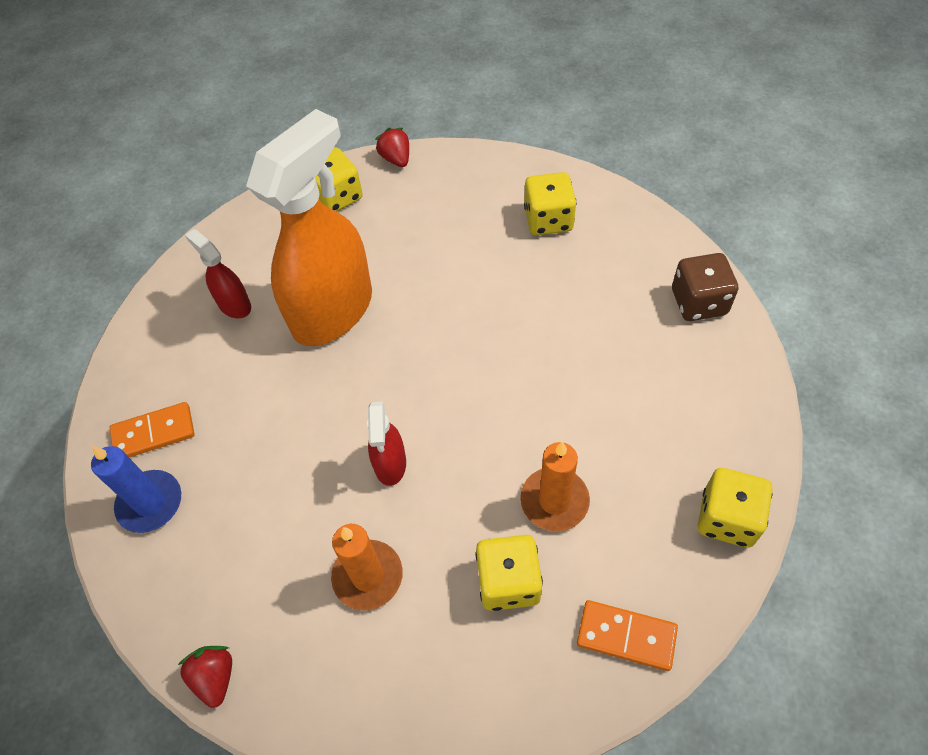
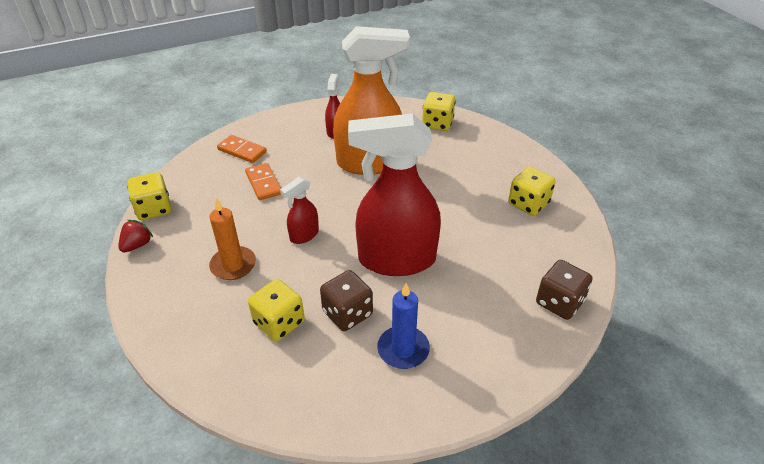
camera: 45 degrees right, 15 degrees down
blue candle [91,446,181,533] -> blue candle moved to [377,283,430,369]
red strawberry [375,128,409,167] -> none
orange candle [520,442,590,531] -> brown dice [320,270,373,331]
orange domino [577,600,678,671] -> orange domino moved to [245,163,281,200]
yellow dice [698,468,773,548] -> yellow dice moved to [127,172,171,220]
none -> red spray bottle [348,113,441,276]

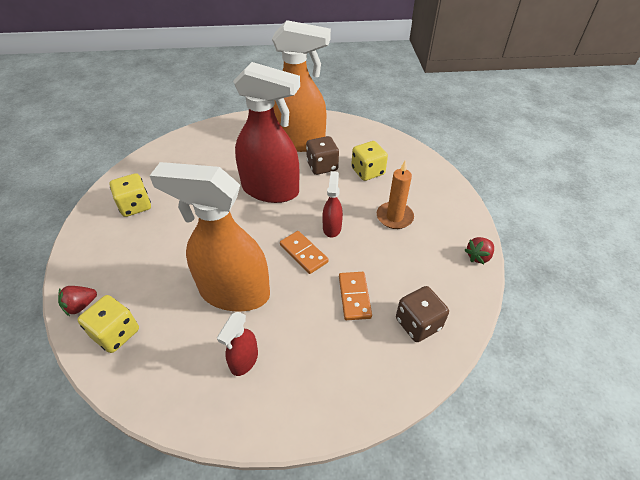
camera: 160 degrees left, 5 degrees up
yellow dice [127,172,171,220] -> none
orange domino [217,135,267,163] -> orange domino moved to [280,231,329,274]
red spray bottle [280,177,319,244] -> red spray bottle turned 60 degrees counterclockwise [322,171,343,238]
blue candle [377,283,430,369] -> orange spray bottle [272,20,331,152]
brown dice [536,260,592,320] -> brown dice moved to [396,286,449,342]
none -> red strawberry [58,286,97,316]

